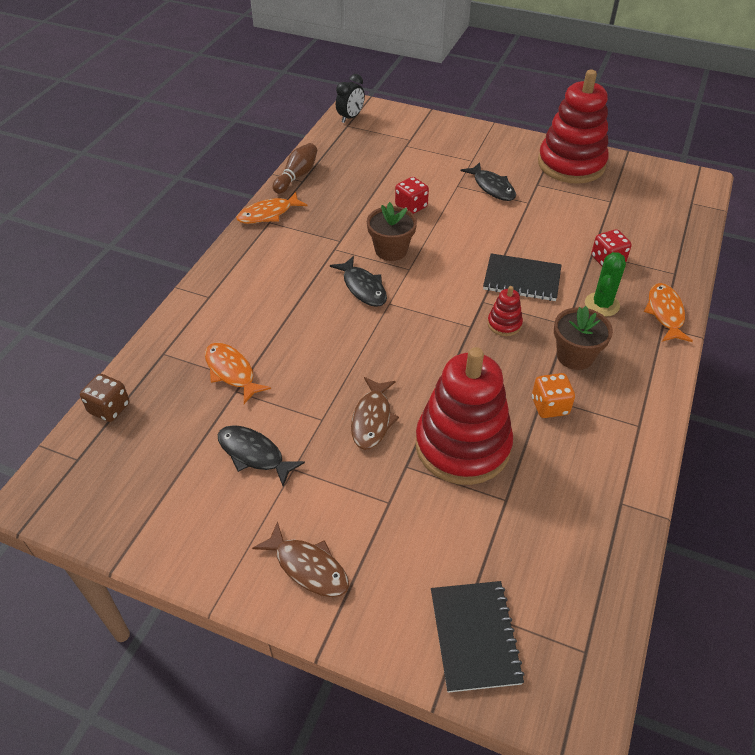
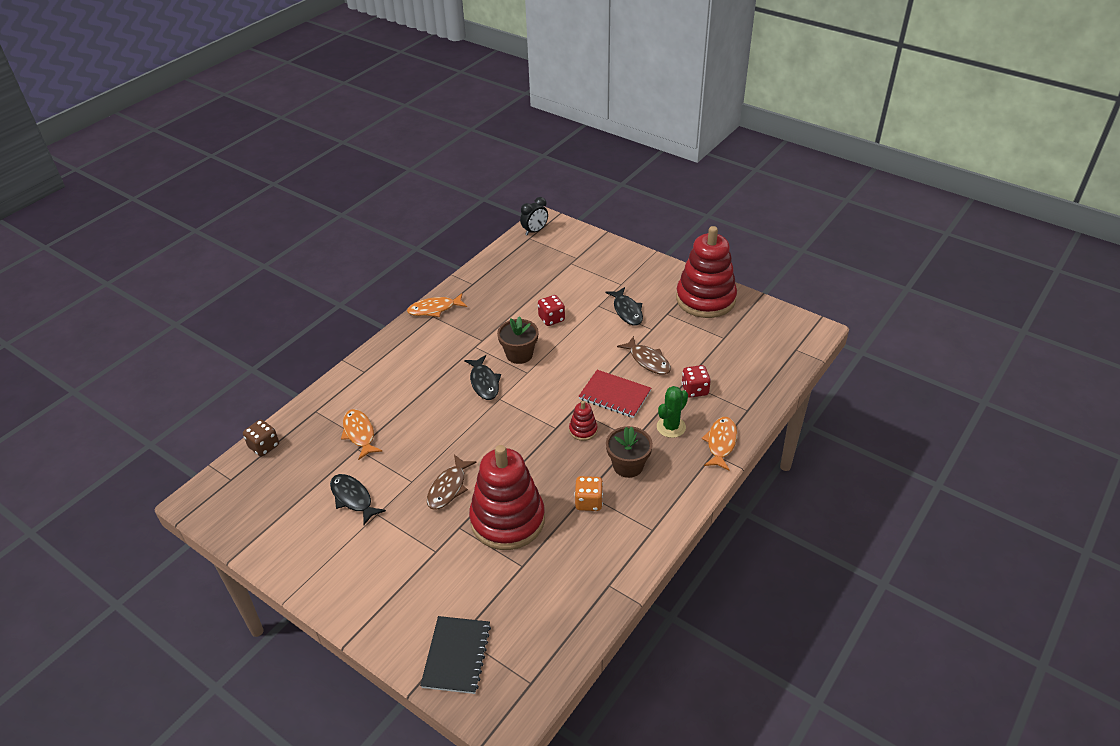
camera: 15 degrees right, 5 degrees down
brown fish [252,521,349,597] -> brown fish moved to [617,336,671,375]
brown bowling pin [273,143,317,194] -> none
black notebook [483,253,561,301] -> red notebook [579,370,651,418]

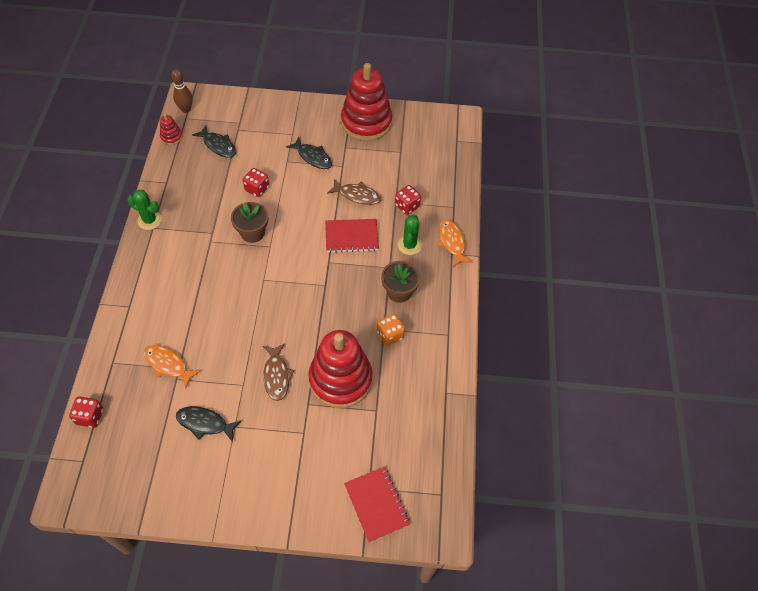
camera: 35 degrees left, 15 degrees up
brown dice [243,420,279,456] -> red dice [69,397,103,428]
orange fish [407,293,467,317] -> green cactus [127,190,162,230]
black notebook [420,616,491,694] -> red notebook [344,466,410,543]
black fish [464,355,501,400] -> black fish moved to [192,125,236,158]
black clock [520,197,548,236] -> brown bowling pin [171,69,193,113]
red stacking toy [569,401,598,441] -> red stacking toy moved to [160,114,183,145]

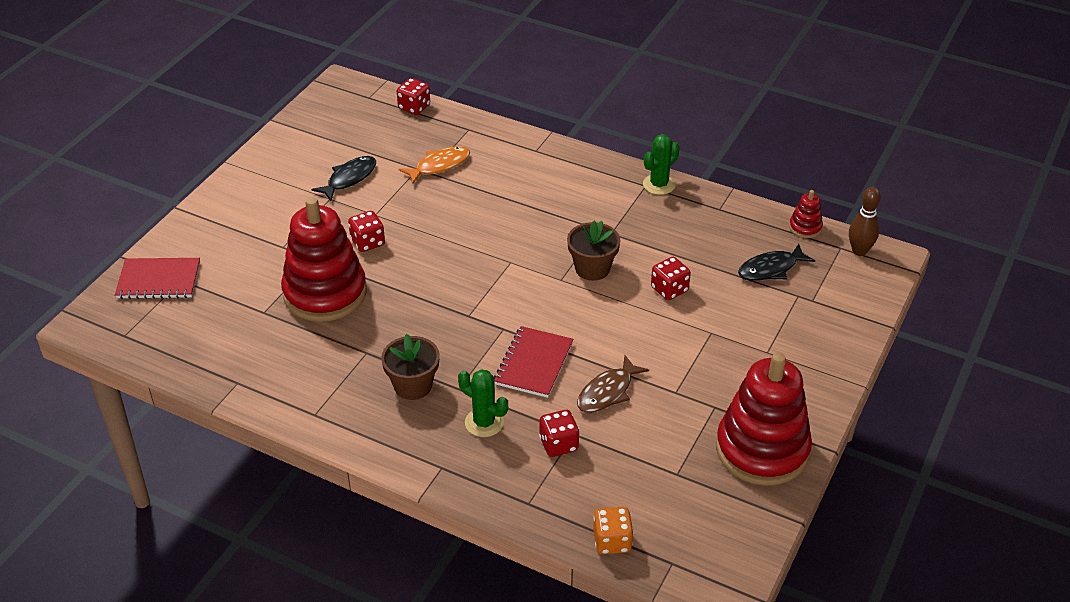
camera: 115 degrees right, 15 degrees down
brown fish [263,344,294,401] -> red dice [348,211,385,252]
black fish [286,137,332,169] -> none
orange dice [377,314,405,346] -> orange dice moved to [593,507,634,554]
orange fish [438,220,472,267] -> none

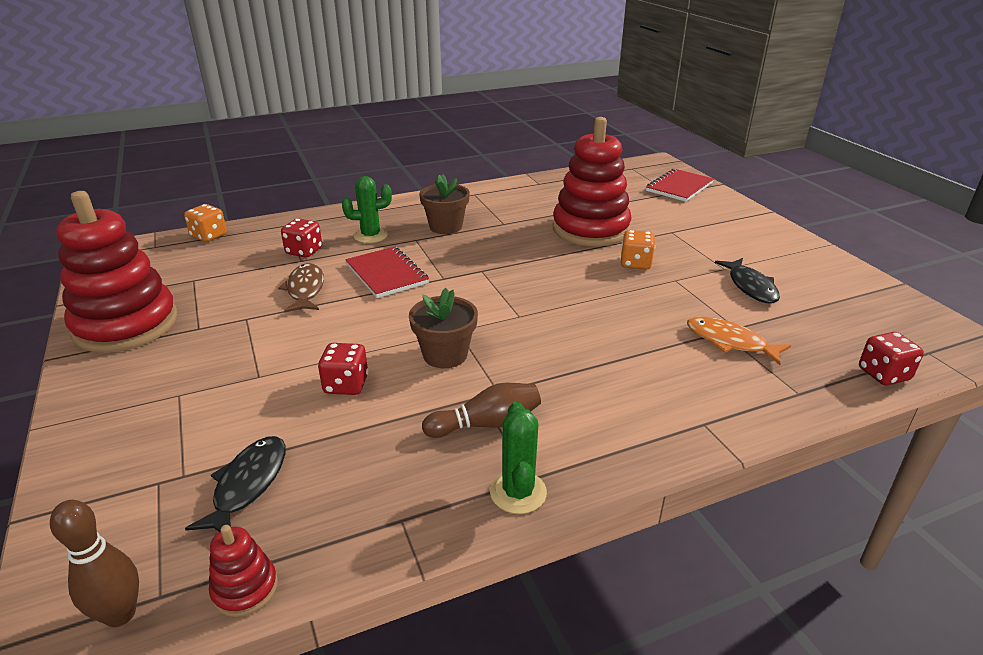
camera: 130 degrees right, 10 degrees down
red dice [348,211,385,252] -> orange dice [620,230,655,270]
orange fish [399,146,470,184] -> orange fish turned 120 degrees clockwise [687,316,791,365]
none -> brown bowling pin [422,383,541,438]

